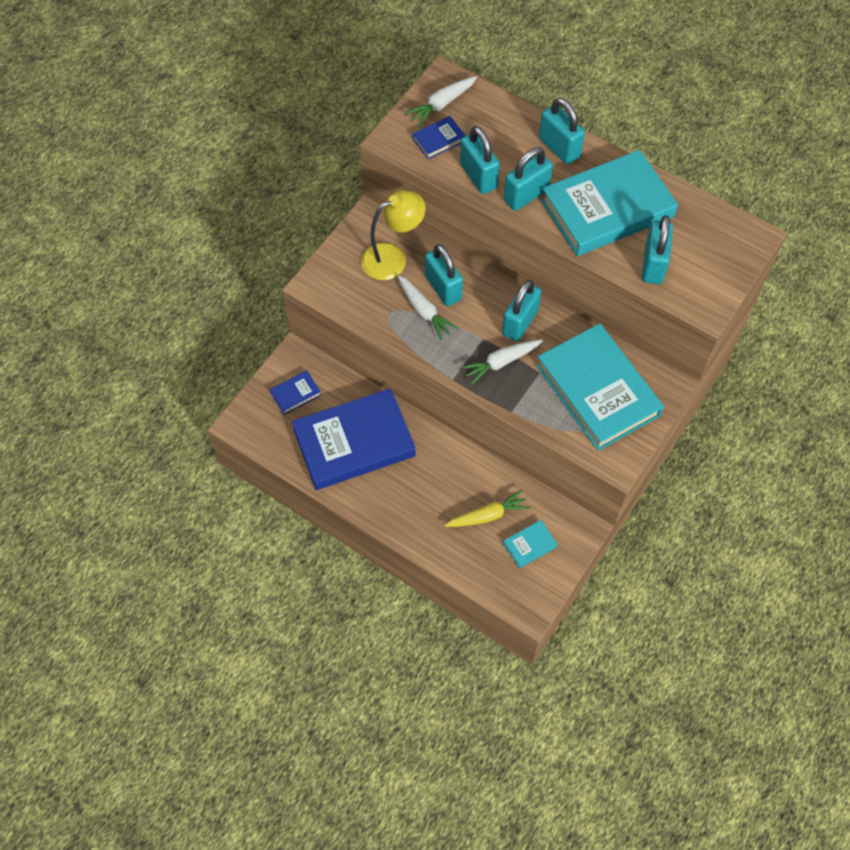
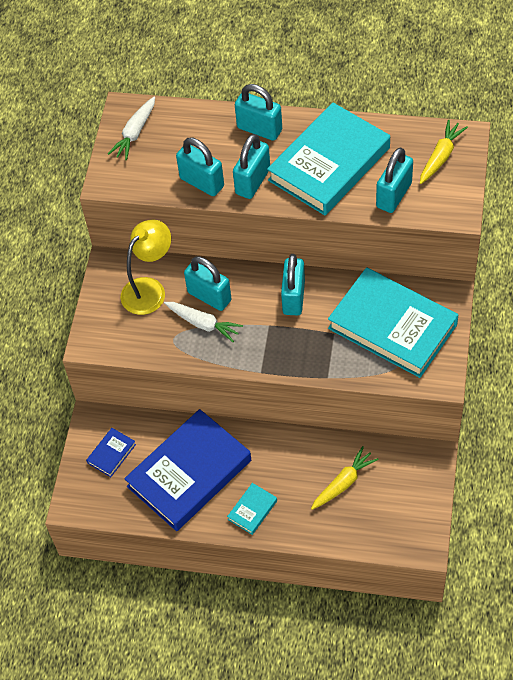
camera: 20 degrees left, 5 degrees down
blue book [412,116,466,159] -> none
white carrot [461,340,543,385] -> none
turquoise book [503,520,558,568] -> turquoise book moved to [227,483,277,535]
turquoise padlock [642,215,673,284] -> turquoise padlock turned 45 degrees clockwise [376,147,413,213]
none -> yellow carrot [420,120,468,184]

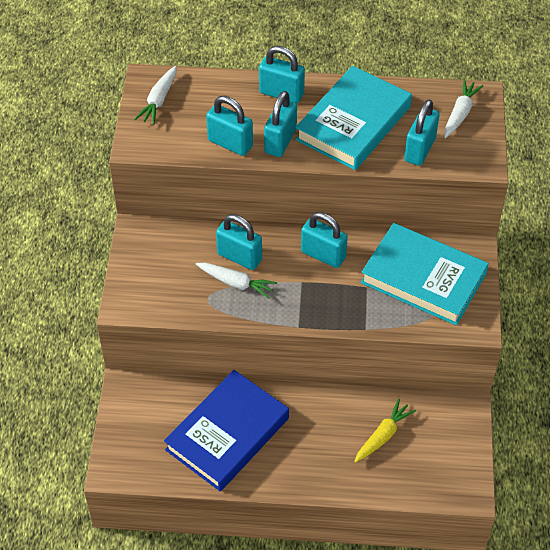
camera: 10 degrees left, 5 degrees down
blue book [86,428,136,477] -> none
yellow lamp [120,219,171,315] -> none
turquoise book [227,483,277,535] -> none
turquoise padlock [281,254,305,315] -> turquoise padlock turned 60 degrees counterclockwise [301,212,348,268]
yellow carrot [420,120,468,184] -> white carrot [444,79,483,138]

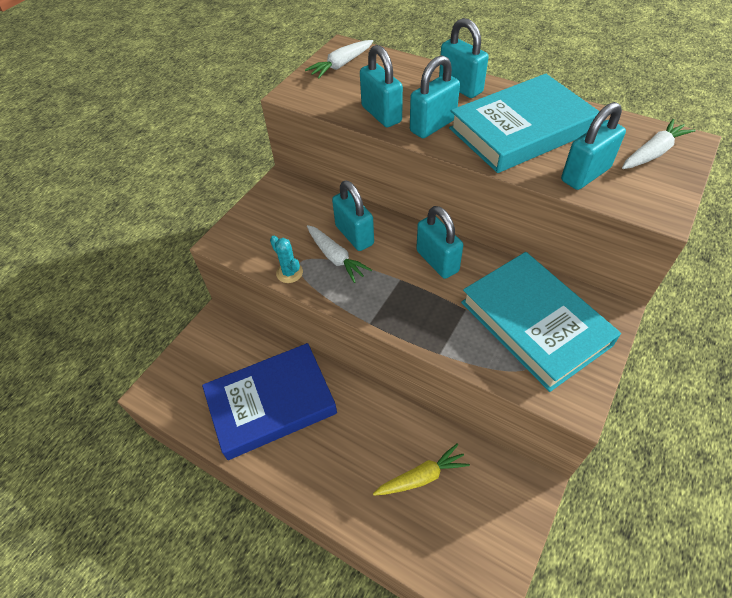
camera: 30 degrees right, 0 degrees up
none -> turquoise cactus [270,236,303,283]

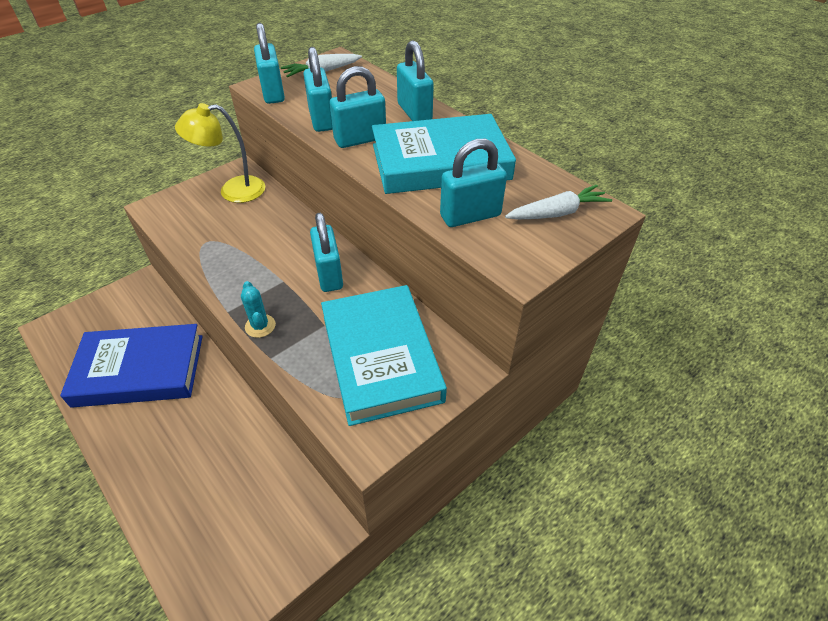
camera: 15 degrees right, 5 degrees down
turquoise cactus [270,236,303,283] -> turquoise cactus moved to [241,281,276,338]
white carrot [307,225,372,283] -> none
turquoise padlock [332,181,374,251] -> turquoise padlock moved to [254,23,285,104]
yellow carrot [373,443,470,496] -> none
none -> yellow lamp [175,103,265,203]

